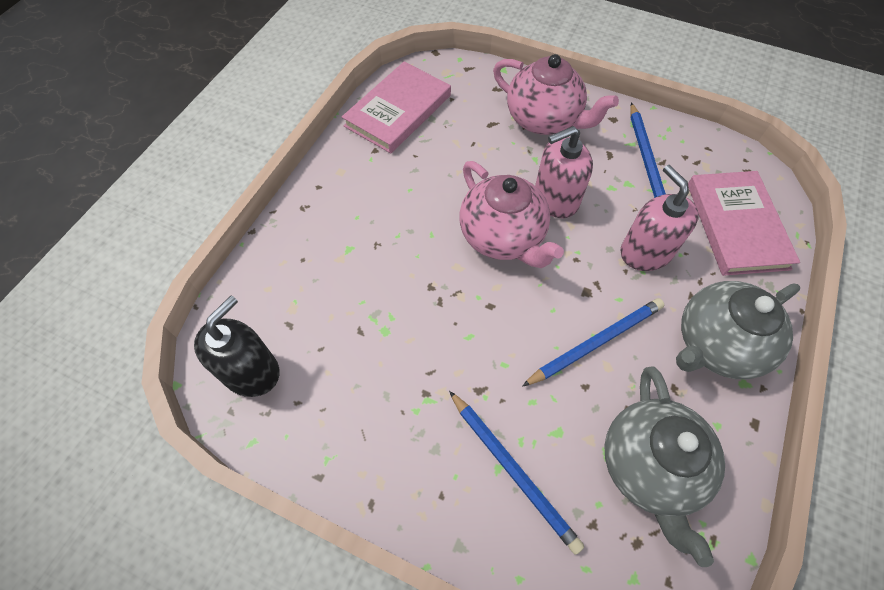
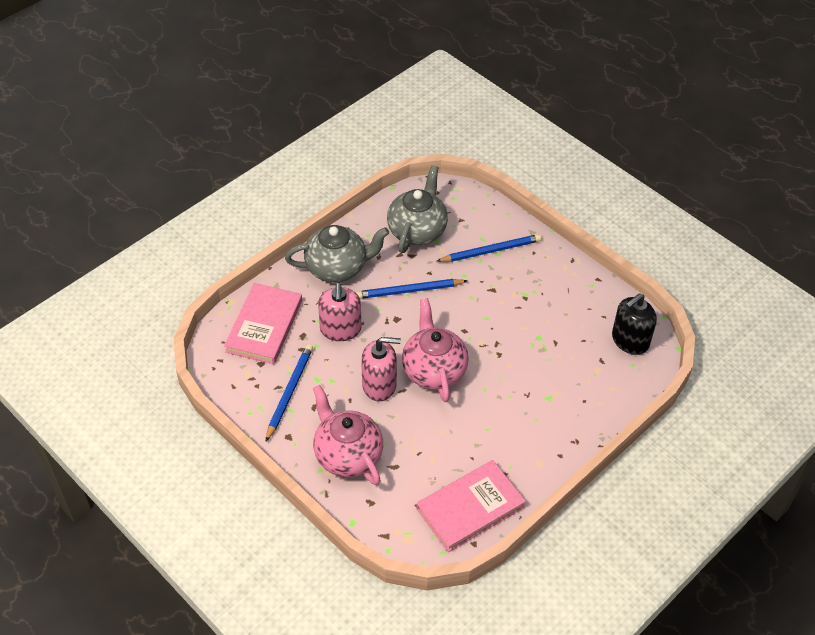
camera: 160 degrees left, 10 degrees down
blue pencil [449,391,584,555] -> blue pencil turned 90 degrees clockwise [437,234,541,262]

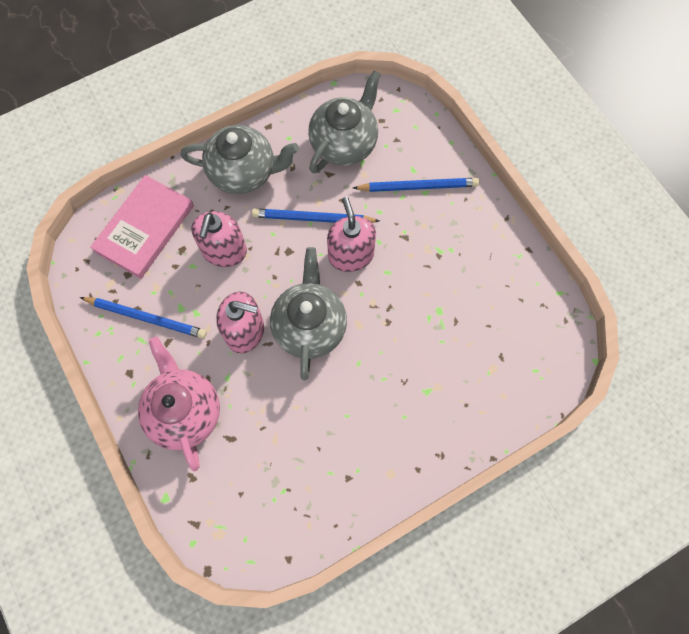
camera: 15 degrees right, 20 degrees up
blue pencil [266,344,313,441] -> blue pencil turned 75 degrees clockwise [80,297,207,339]
pink teapot [402,298,469,402] -> grey teapot [270,247,347,380]
pink book [416,460,526,552] -> none
black soap dispenser [612,293,657,355] -> none
none -> pink soap dispenser [327,197,376,272]

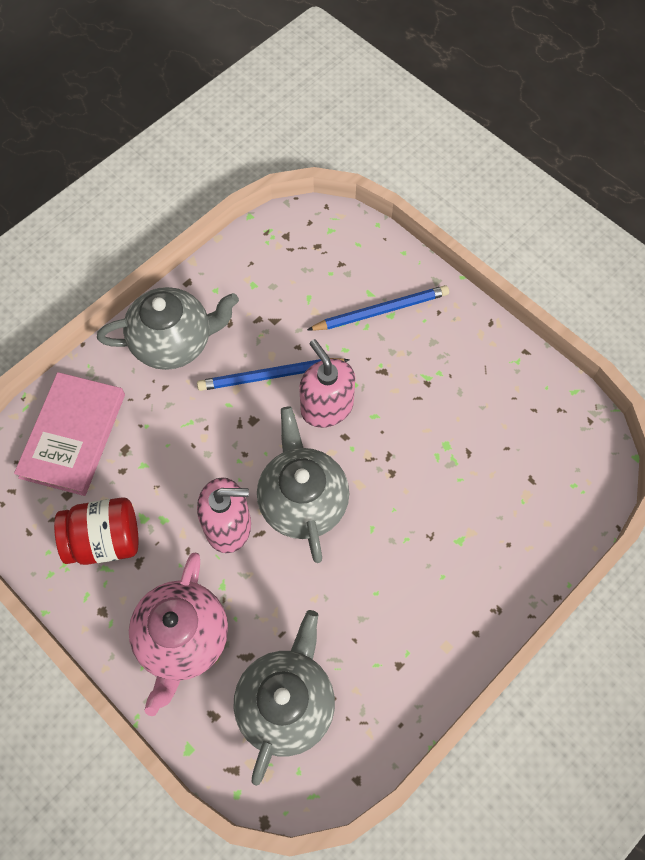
camera: 15 degrees left, 5 degrees down
blue pencil [80,297,207,339] -> red jar [54,497,139,565]
pink teapot [138,337,220,471] -> pink teapot turned 135 degrees counterclockwise [129,553,228,716]
pink soap dispenser [191,211,247,267] -> none
grey teapot [308,71,381,174] -> grey teapot moved to [234,610,335,786]

